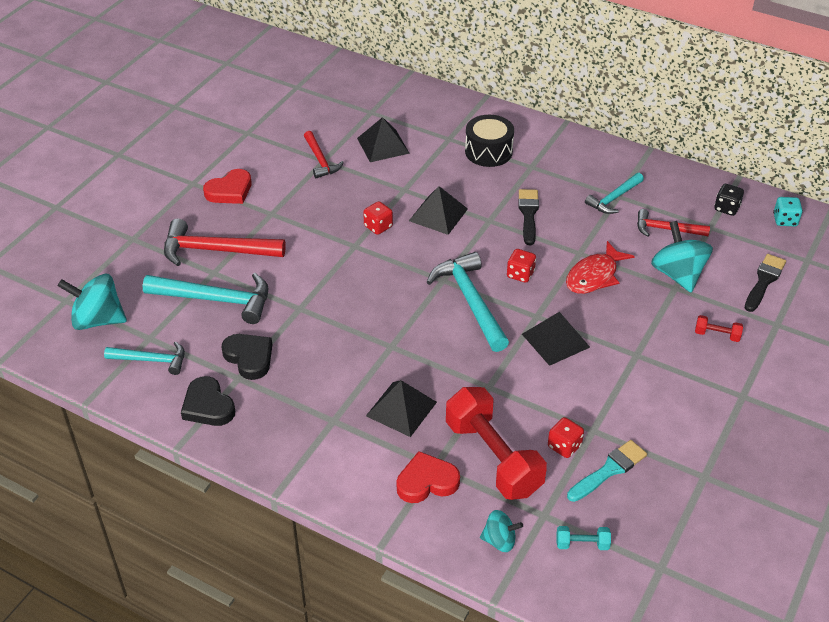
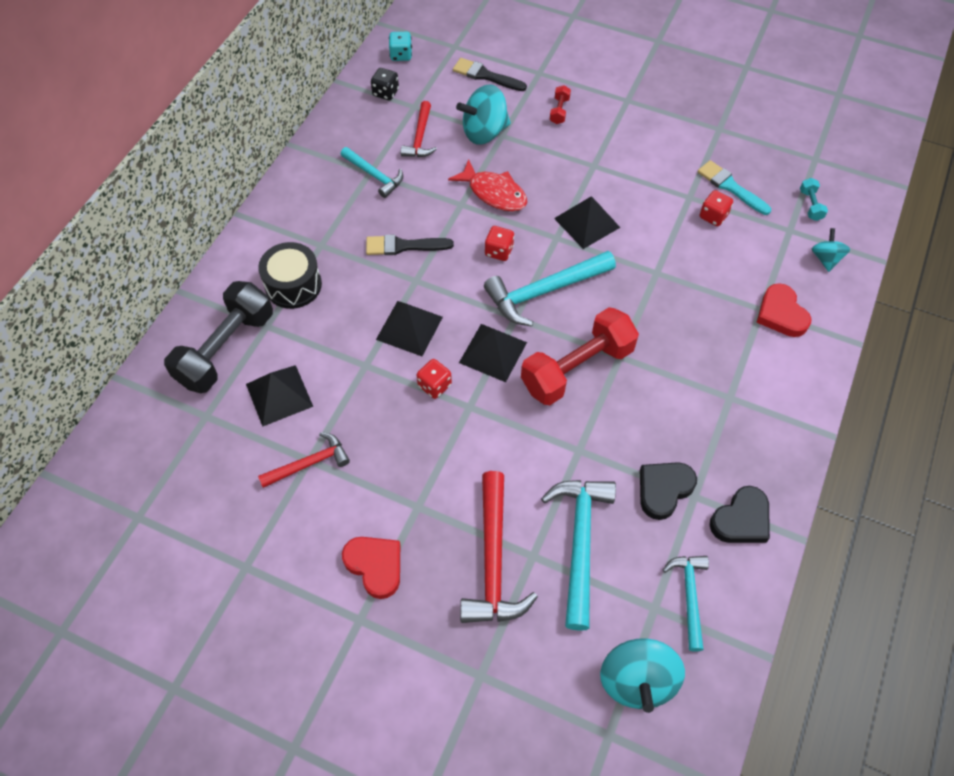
camera: 95 degrees left, 15 degrees up
black pyramid [366,380,437,437] -> black pyramid moved to [459,324,527,382]
red dumbbell [446,387,547,500] -> red dumbbell moved to [521,307,639,405]
none -> black dumbbell [164,281,273,393]

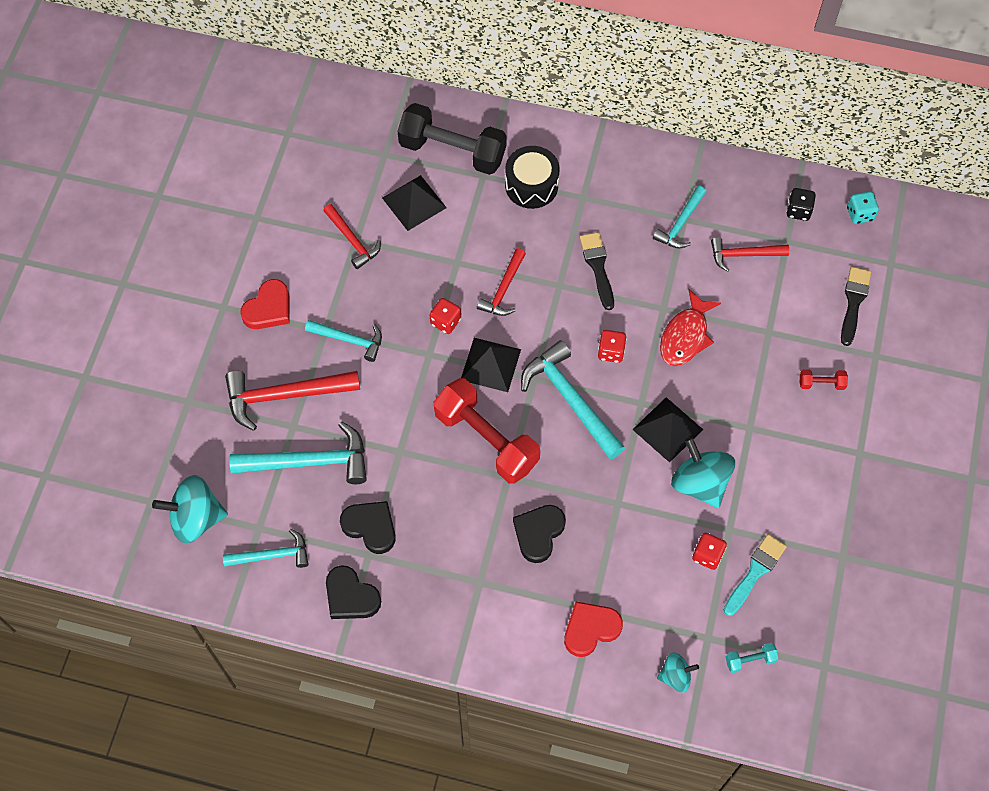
camera: 80 degrees right, 5 degrees up
black pyramid [376,301,443,356] -> red hammer [477,248,526,316]
turquoise spinning top [456,84,511,145] -> turquoise spinning top moved to [671,437,735,508]
none -> turquoise hammer [305,320,382,362]
none -> black heart [513,505,566,563]

